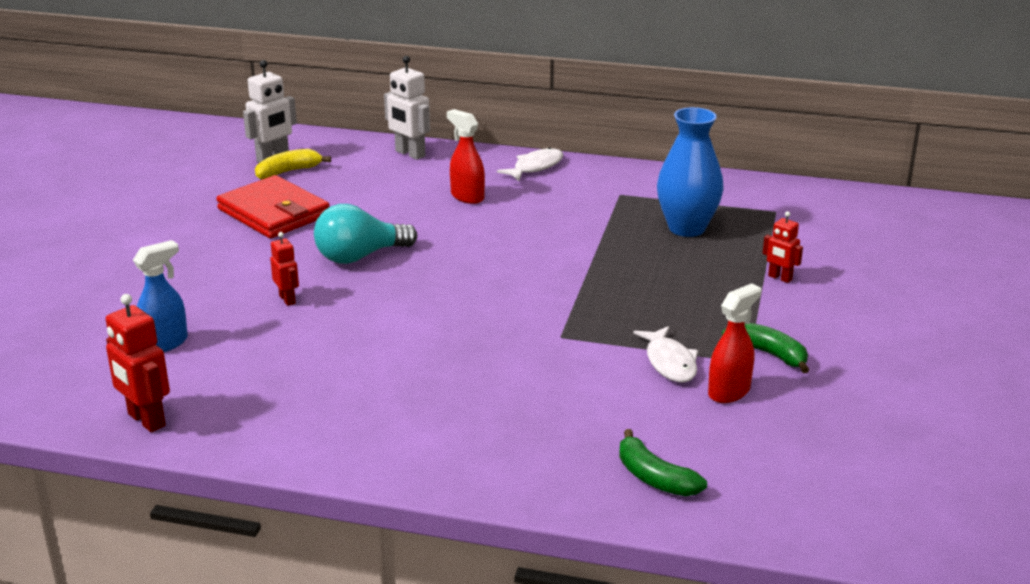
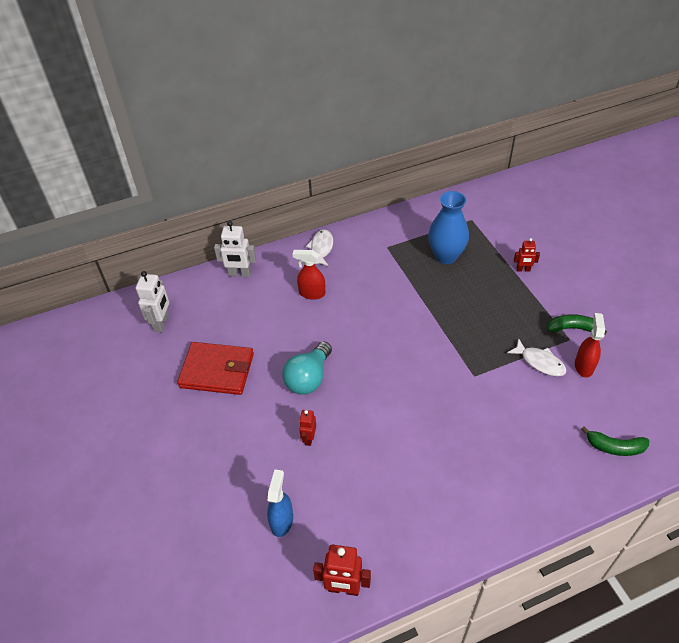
camera: 35 degrees left, 20 degrees up
yellow banana [255,149,331,180] -> none
red robot [270,232,299,306] -> red robot turned 105 degrees counterclockwise [299,410,316,446]

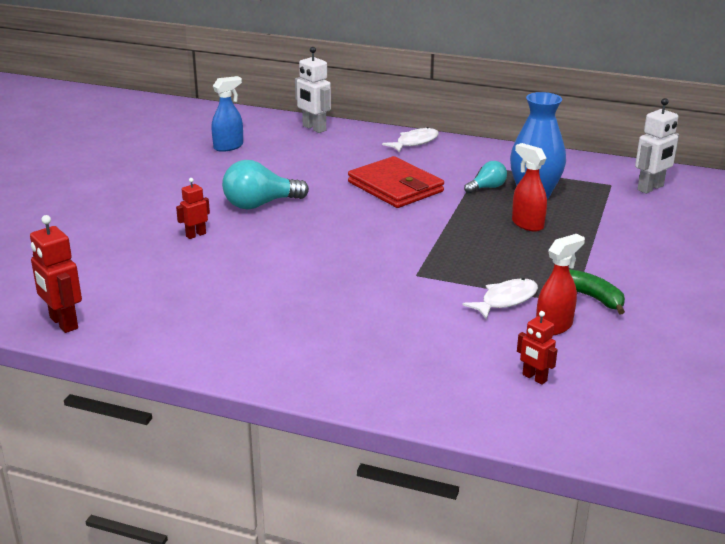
camera: 40 degrees right, 20 degrees down
white robot [136,271,169,332] -> white robot moved to [635,98,679,194]
red wallet [177,342,254,395] -> red wallet moved to [348,156,444,208]
blue spray bottle [267,469,293,537] -> blue spray bottle moved to [211,76,243,152]
red spray bottle [292,250,325,300] -> red spray bottle moved to [512,143,547,232]
white fish [507,338,567,376] -> white fish turned 120 degrees counterclockwise [462,278,538,319]
red robot [514,238,540,272] -> red robot moved to [517,311,558,385]
green banana [581,426,649,456] -> none
none -> turquoise light bulb [464,161,507,193]

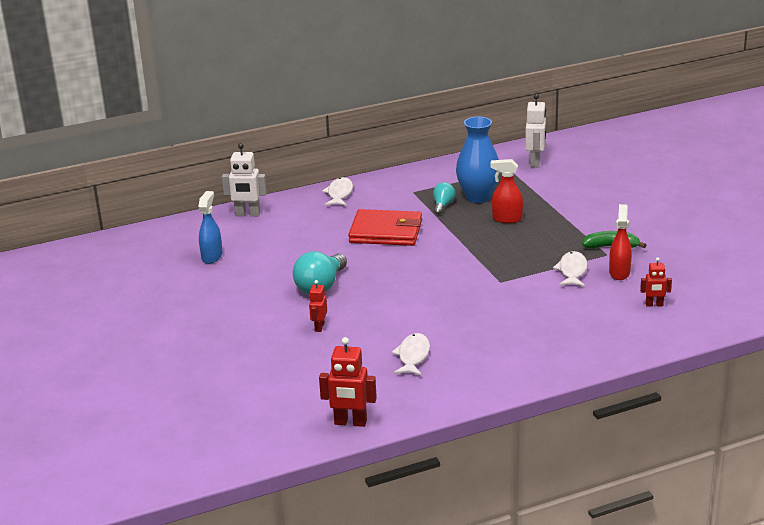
camera: 40 degrees left, 0 degrees up
none -> white fish [391,333,430,375]

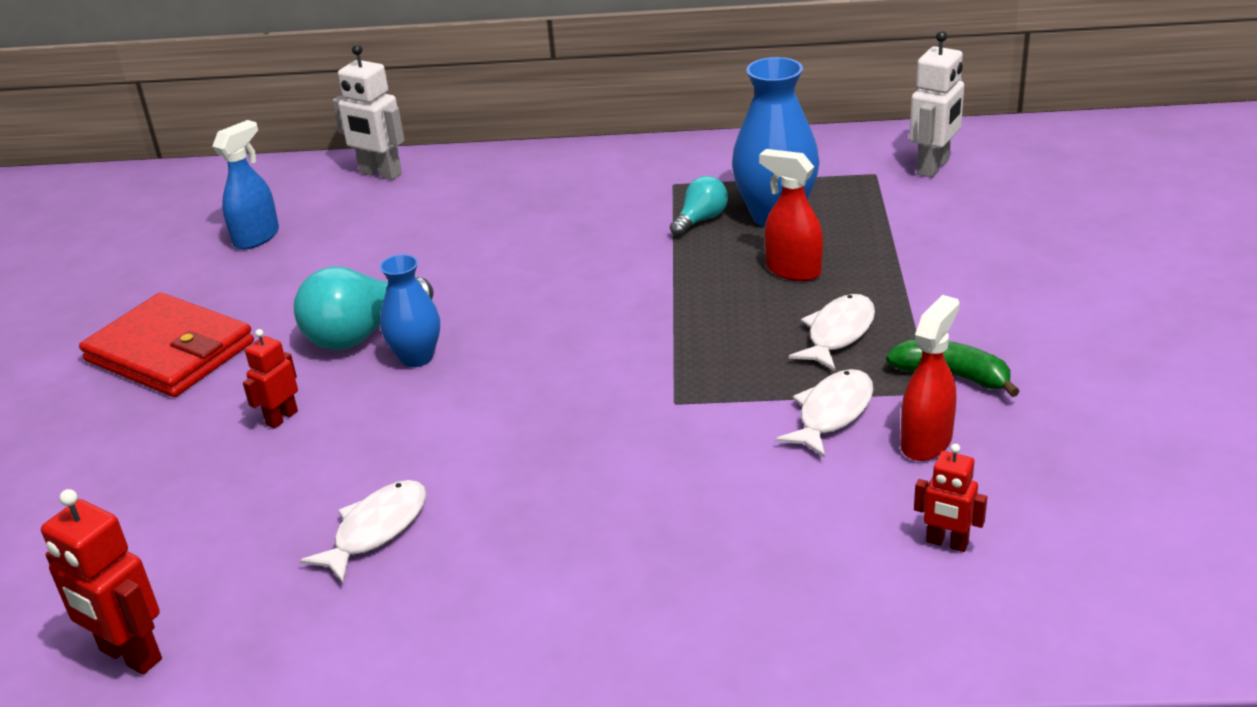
camera: 25 degrees right, 5 degrees up
white fish [322,177,353,206] -> white fish moved to [788,294,875,371]
red wallet [348,209,422,246] -> red wallet moved to [79,293,254,397]
none -> blue vase [380,254,440,367]

